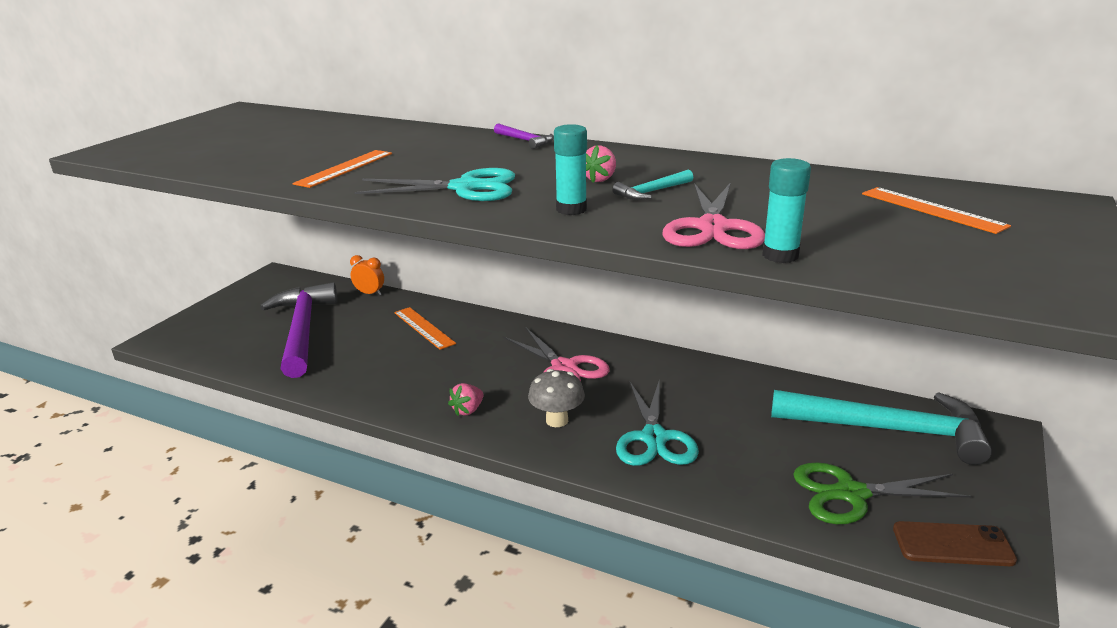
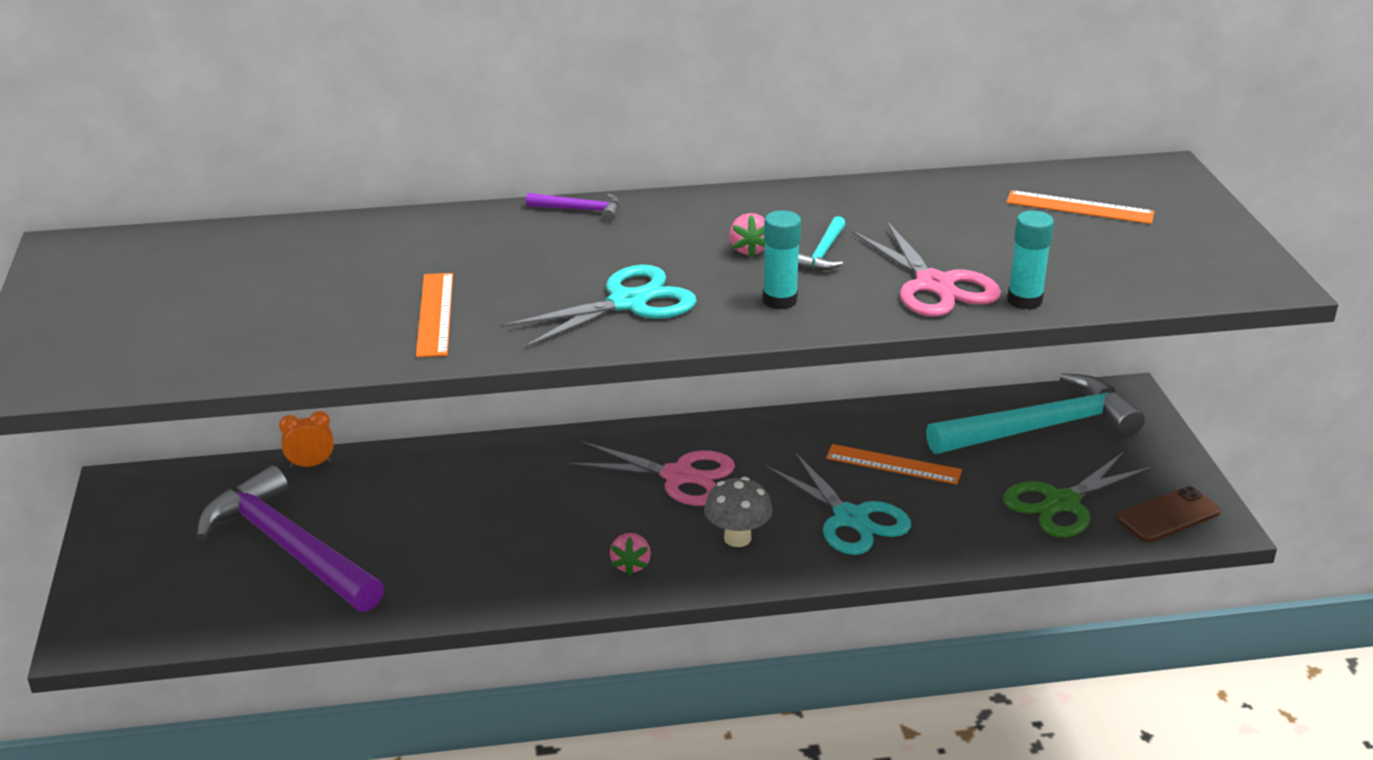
camera: 35 degrees left, 5 degrees up
orange ruler [394,307,456,350] -> orange ruler moved to [826,444,962,485]

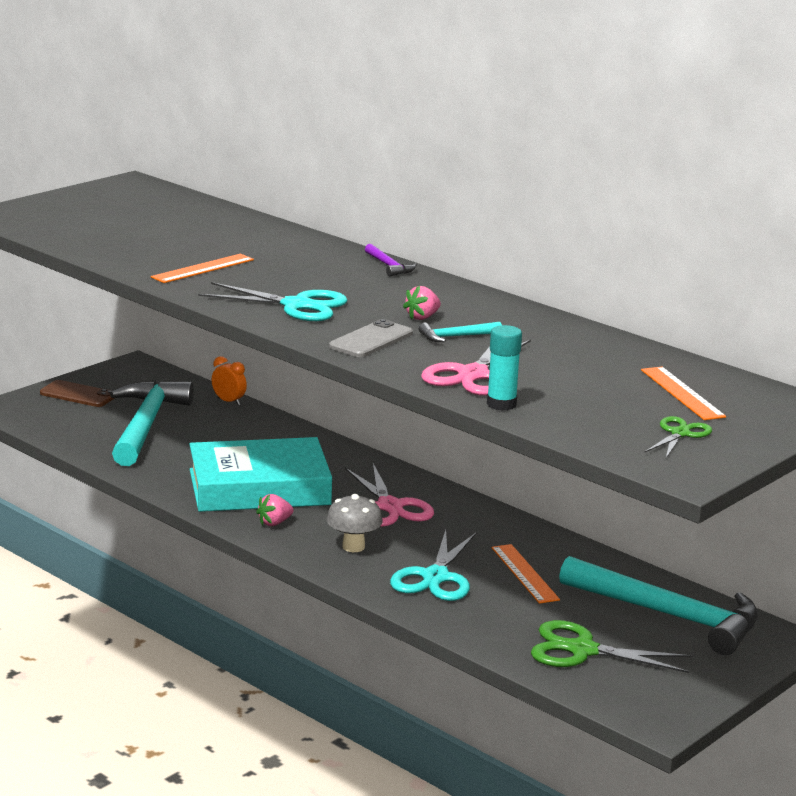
camera: 50 degrees right, 10 degrees down
purple hammer [196,465,384,612] -> turquoise hammer [110,380,194,466]
turquoise glue stick [763,210,801,310] -> grey phone [329,319,413,357]
brown phone [1116,486,1221,542] -> brown phone moved to [40,380,114,407]
none -> turquoise book [189,437,332,512]
none -> green scissors [645,416,712,458]

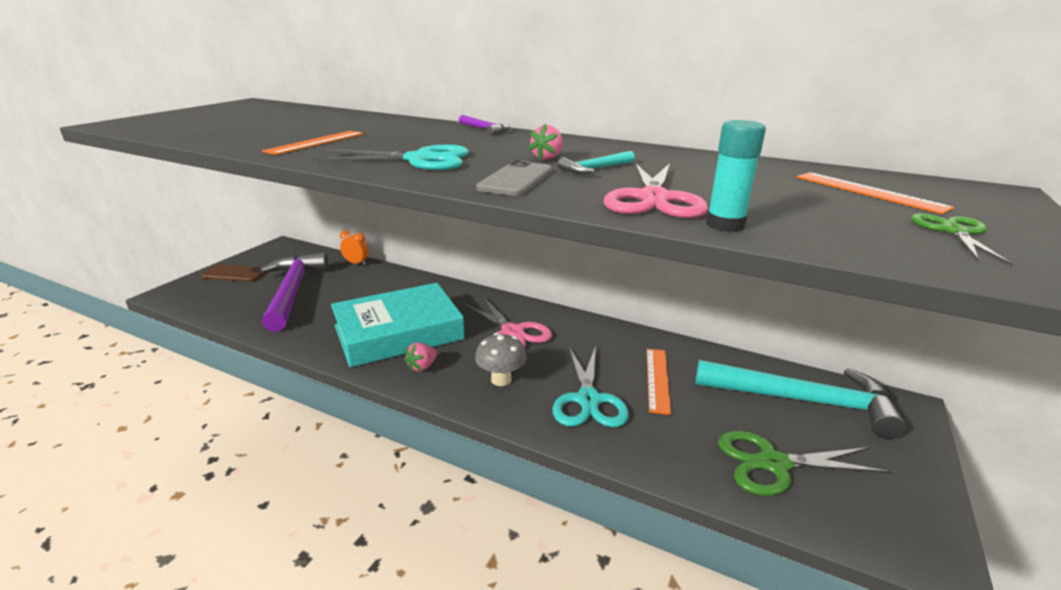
camera: 15 degrees left, 5 degrees up
turquoise hammer [110,380,194,466] -> purple hammer [260,252,328,332]
orange ruler [491,544,560,604] -> orange ruler turned 45 degrees clockwise [647,349,671,415]

